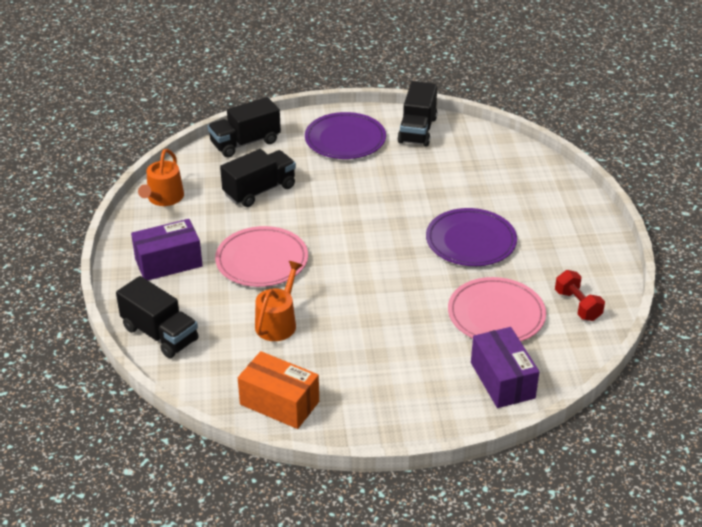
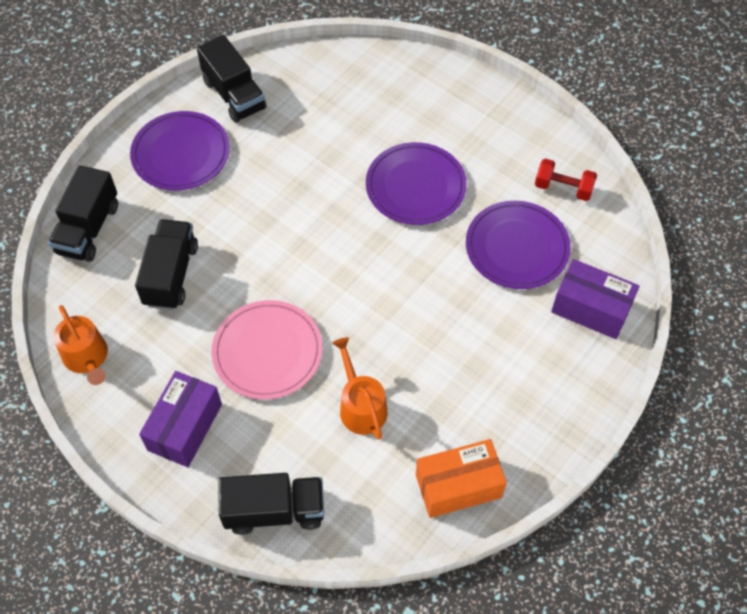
camera: 45 degrees left, 20 degrees up
pink plate [448,277,546,341] -> purple plate [466,201,571,289]

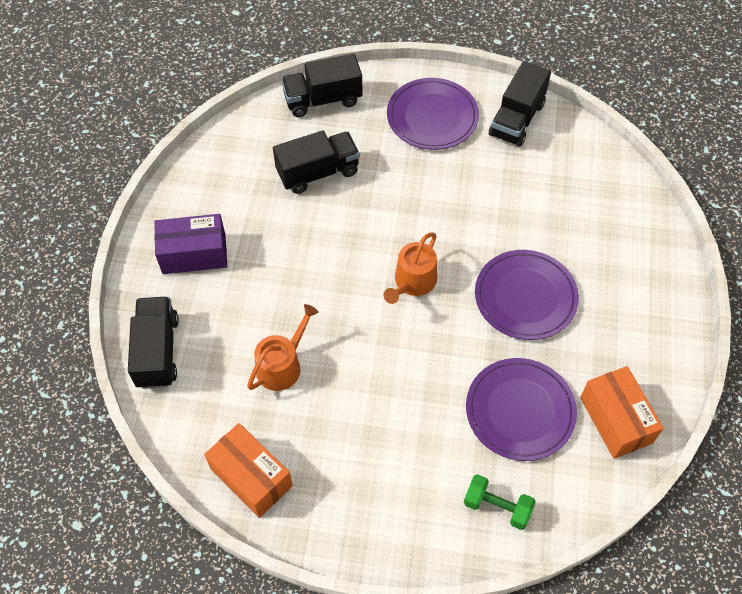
camera: 60 degrees right, 0 degrees up
orange watering can [53,305,108,385] -> orange watering can moved to [384,232,437,304]
pink plate [211,300,323,400] -> none
black truck [219,473,324,535] -> black truck turned 150 degrees counterclockwise [128,297,179,389]
red dumbbell [535,159,597,201] -> orange box [580,366,664,459]
purple box [551,259,640,339] -> green dumbbell [464,474,536,530]

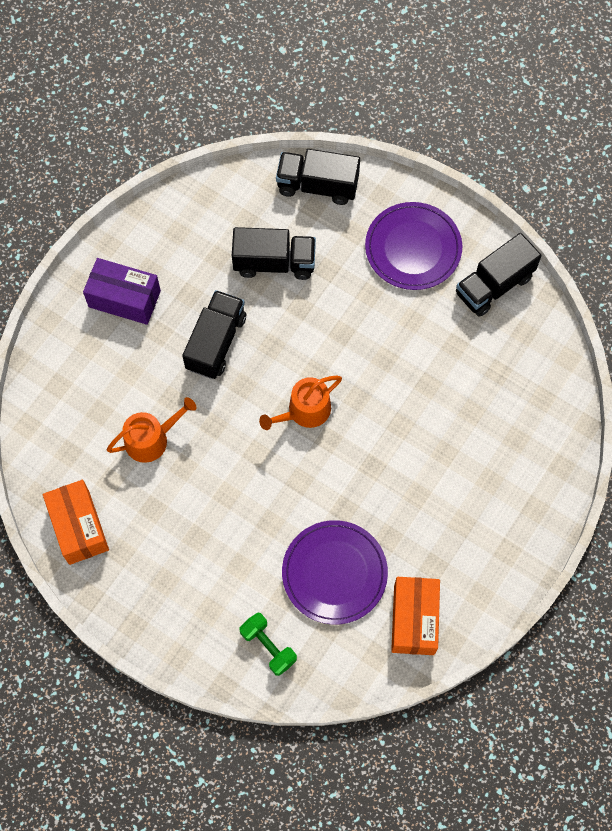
camera: 25 degrees right, 10 degrees up
black truck [128,297,179,389] -> black truck moved to [182,290,246,379]
purple plate [475,250,579,340] -> none

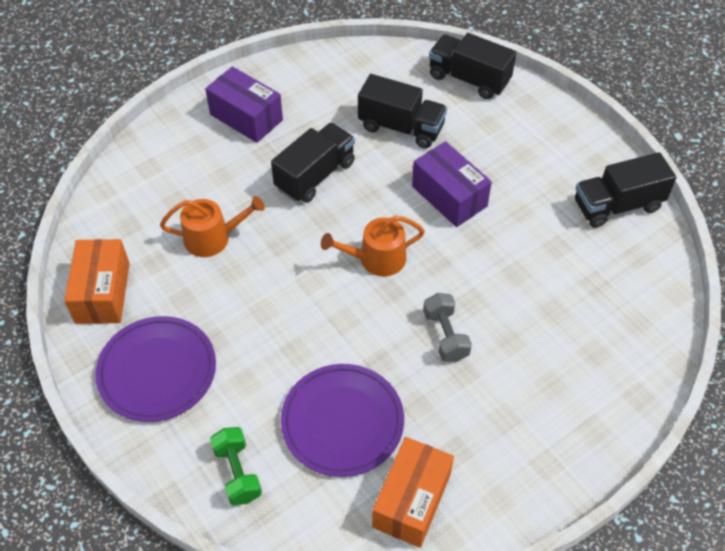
camera: 20 degrees right, 15 degrees down
purple plate [365,202,462,290] -> purple plate moved to [95,316,216,422]
none -> purple box [412,141,492,227]
none -> grey dumbbell [423,293,472,362]

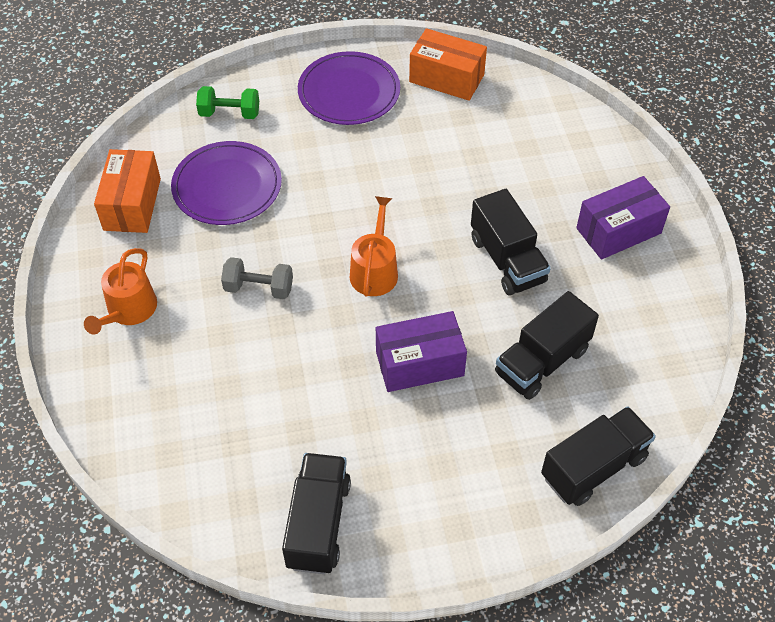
camera: 115 degrees right, 0 degrees up
orange watering can [160,196,265,257] -> orange watering can moved to [84,248,157,335]
orange box [372,437,454,548] -> orange box turned 45 degrees clockwise [94,149,161,233]

